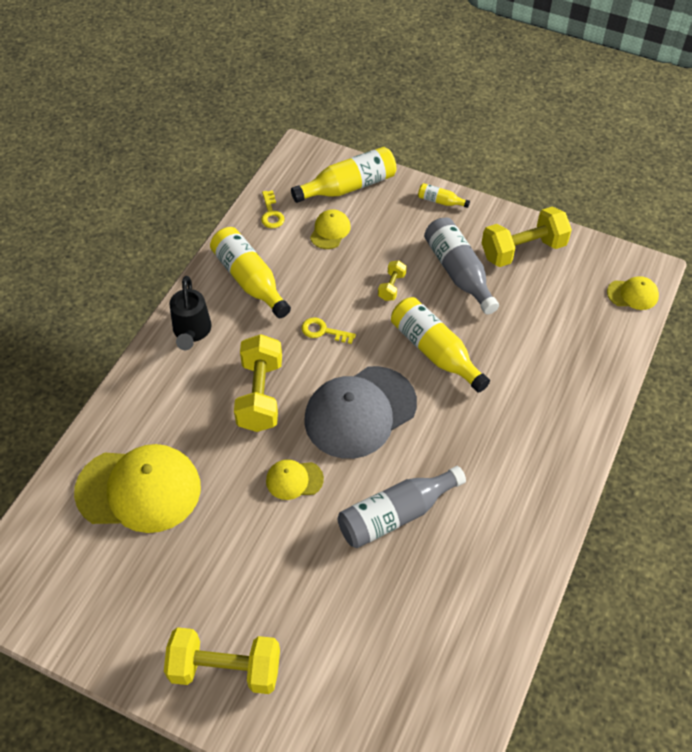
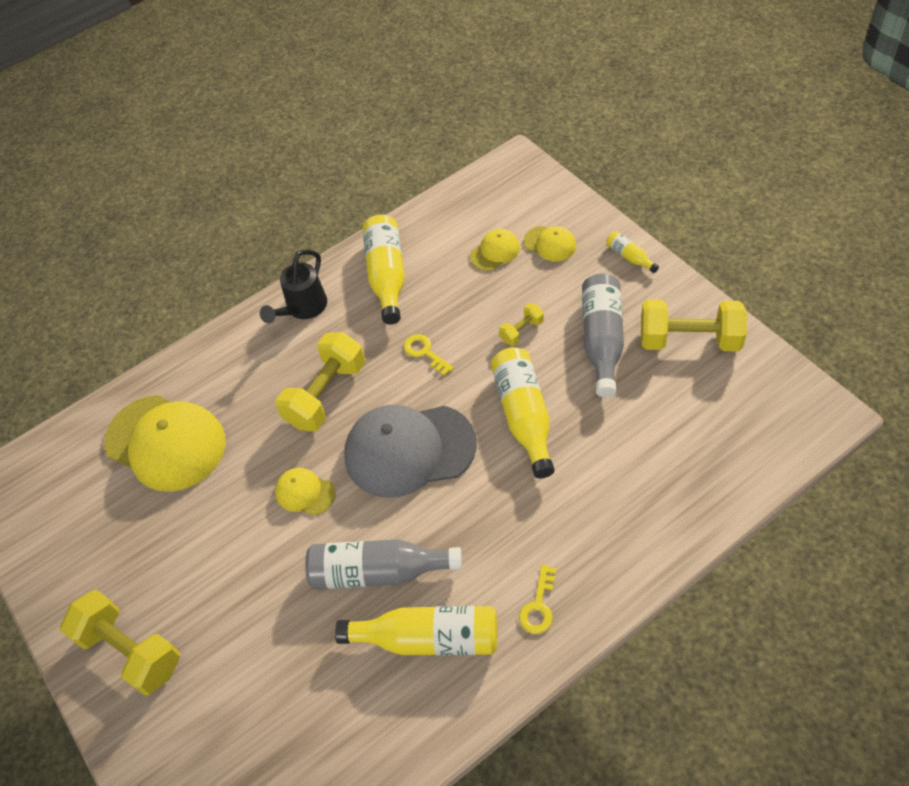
camera: 35 degrees right, 0 degrees up
yellow key [261,190,285,228] -> yellow key moved to [519,564,557,634]
yellow bottle [291,147,396,203] -> yellow bottle moved to [335,606,497,656]
yellow cap [607,276,659,310] -> yellow cap moved to [524,226,576,262]

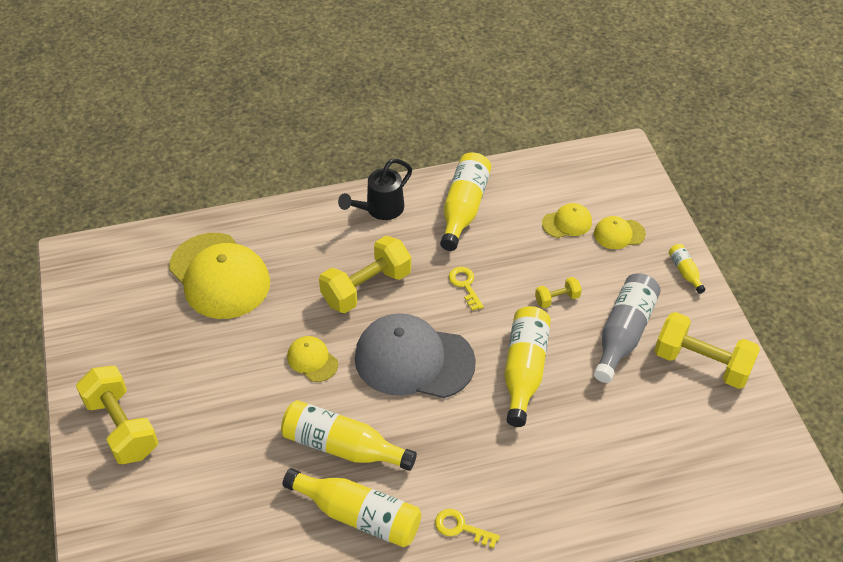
camera: 15 degrees right, 5 degrees down
grey bottle [305,539,462,589] -> yellow bottle [281,400,417,471]
yellow key [519,564,557,634] -> yellow key turned 75 degrees clockwise [435,509,500,548]
yellow cap [524,226,576,262] -> yellow cap turned 120 degrees clockwise [594,216,646,249]

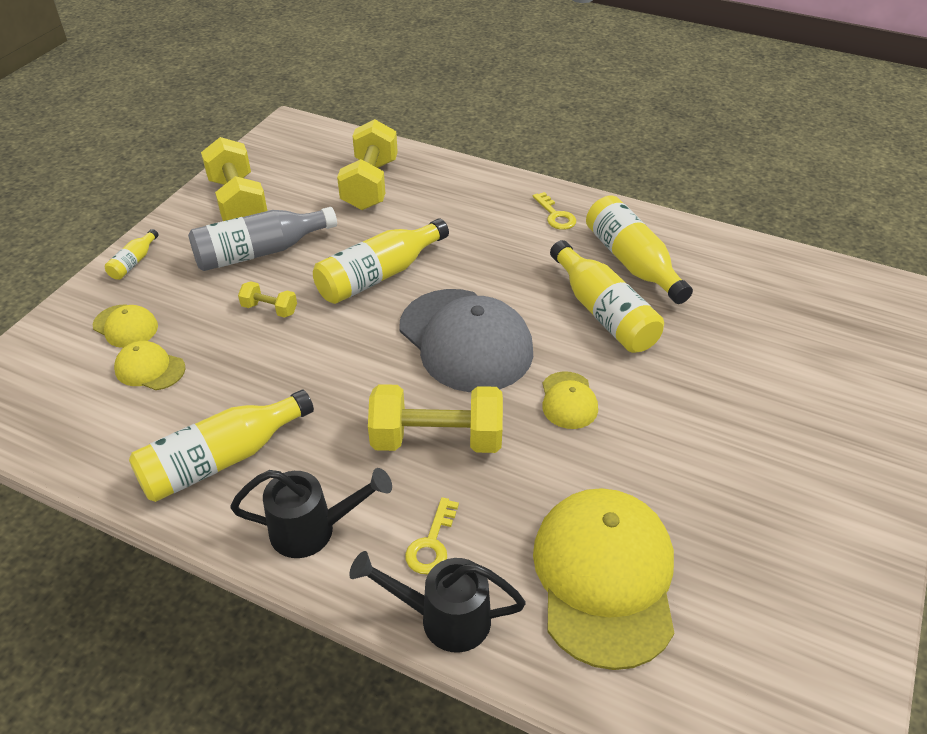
camera: 140 degrees left, 5 degrees down
yellow dumbbell [76,366,158,464] -> yellow dumbbell moved to [337,119,398,210]
yellow key [449,267,484,311] -> yellow key moved to [405,497,459,574]
none -> black watering can [349,551,526,653]

